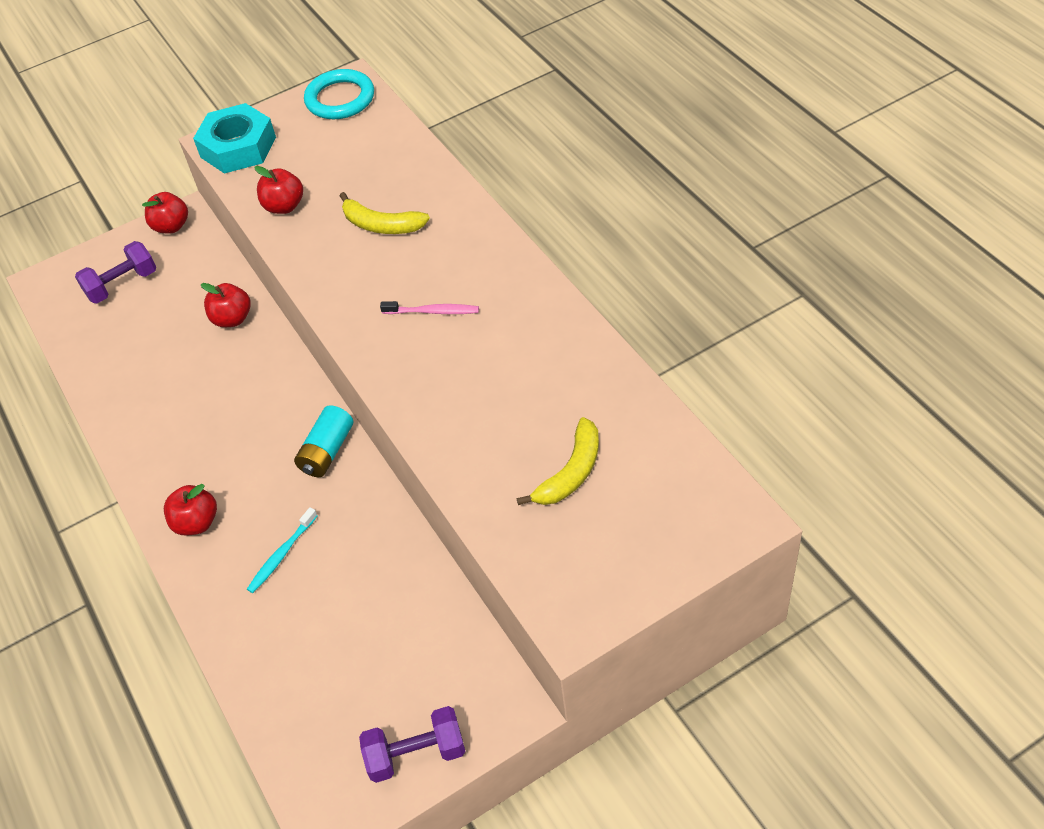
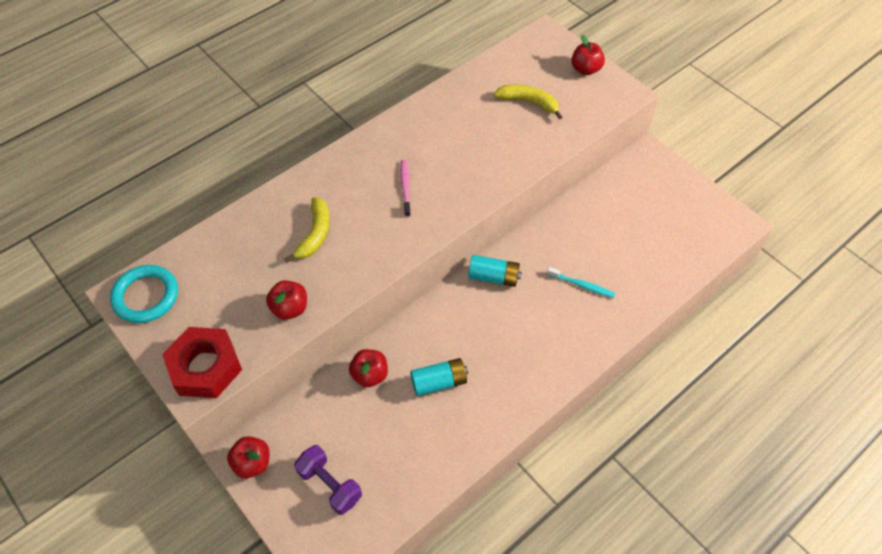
camera: 105 degrees left, 5 degrees up
red apple [164,484,217,535] -> red apple moved to [571,35,605,75]
turquoise nut [193,103,276,174] -> red nut [162,327,242,398]
purple dumbbell [359,706,465,783] -> none
none -> turquoise battery [410,358,468,396]

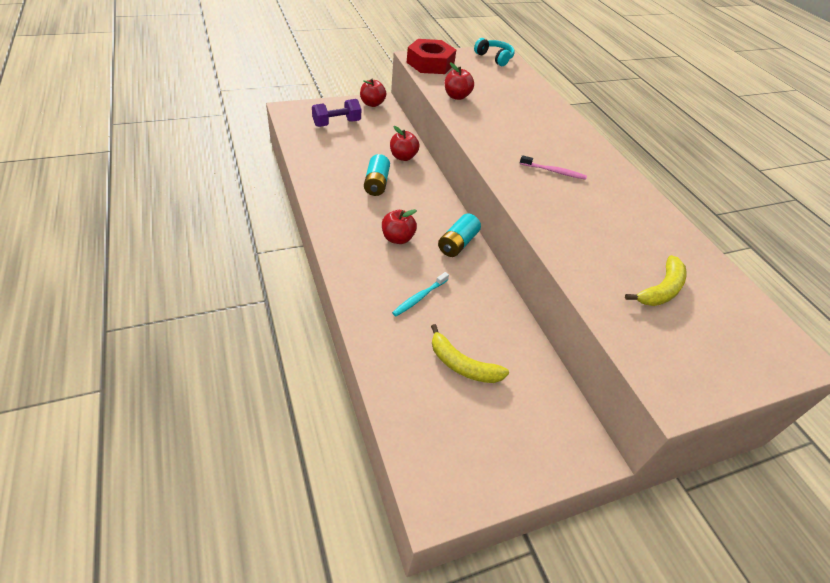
camera: 105 degrees right, 10 degrees down
turquoise ring [110,265,178,323] -> turquoise headphones [474,38,515,66]
yellow banana [284,197,330,263] -> yellow banana moved to [431,324,509,383]
red apple [571,35,605,75] -> red apple moved to [382,209,417,244]

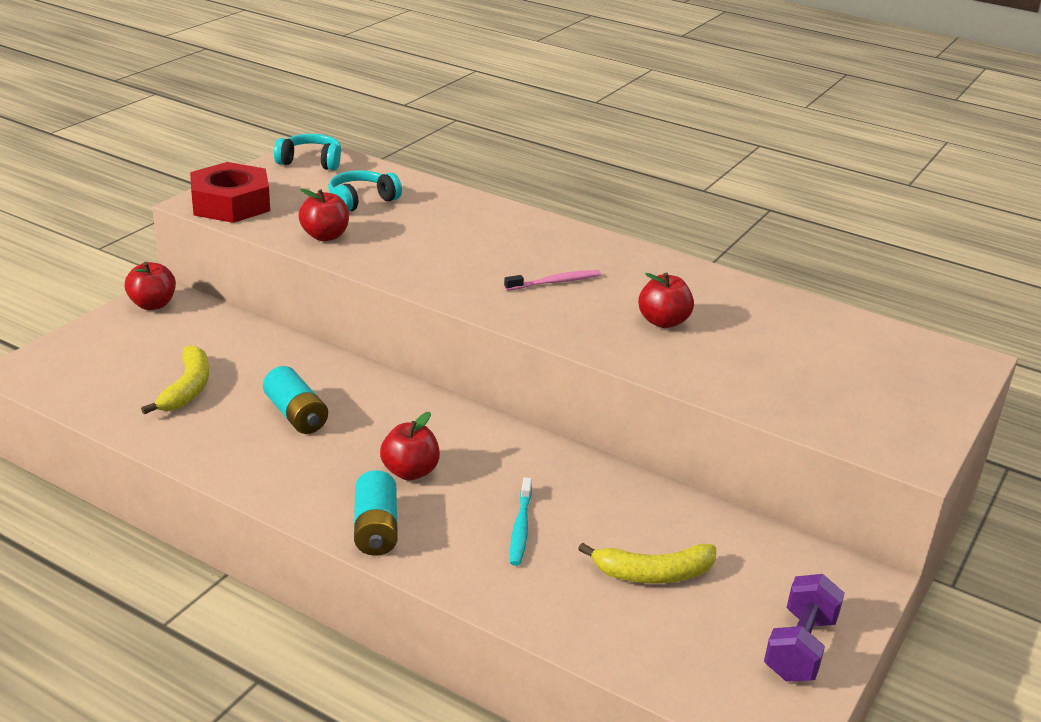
camera: 35 degrees left, 15 degrees down
purple dumbbell [312,99,361,127] -> purple dumbbell moved to [764,574,845,682]
red apple [390,126,419,161] -> red apple moved to [638,273,694,328]
turquoise battery [438,214,481,257] -> turquoise battery moved to [354,470,398,556]
yellow banana [625,255,687,306] -> yellow banana moved to [141,345,209,414]
none -> turquoise headphones [328,170,402,212]

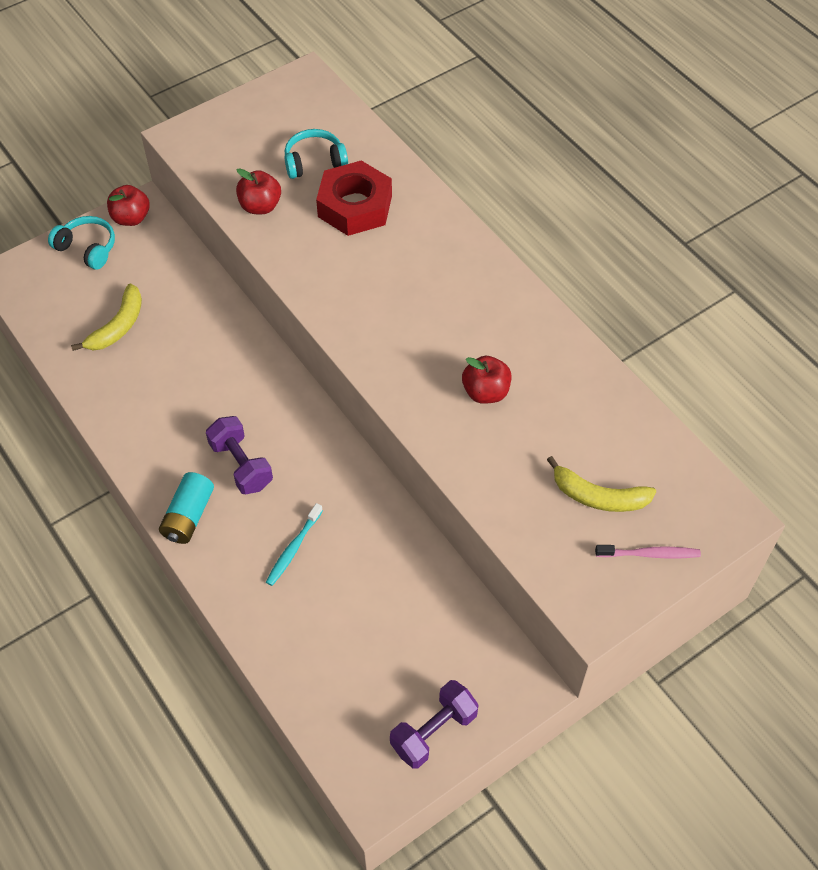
camera: 25 degrees right, 25 degrees up
red nut [190,162,270,223] -> red nut moved to [316,160,392,236]
turquoise battery [263,366,328,434] -> none
turquoise headphones [274,134,341,171] -> turquoise headphones moved to [48,216,115,270]
red apple [380,412,440,480] -> purple dumbbell [206,416,273,494]
pink toothbrush [504,270,601,291] -> pink toothbrush moved to [595,545,701,559]
yellow banana [578,543,716,583] -> yellow banana moved to [547,456,656,512]

